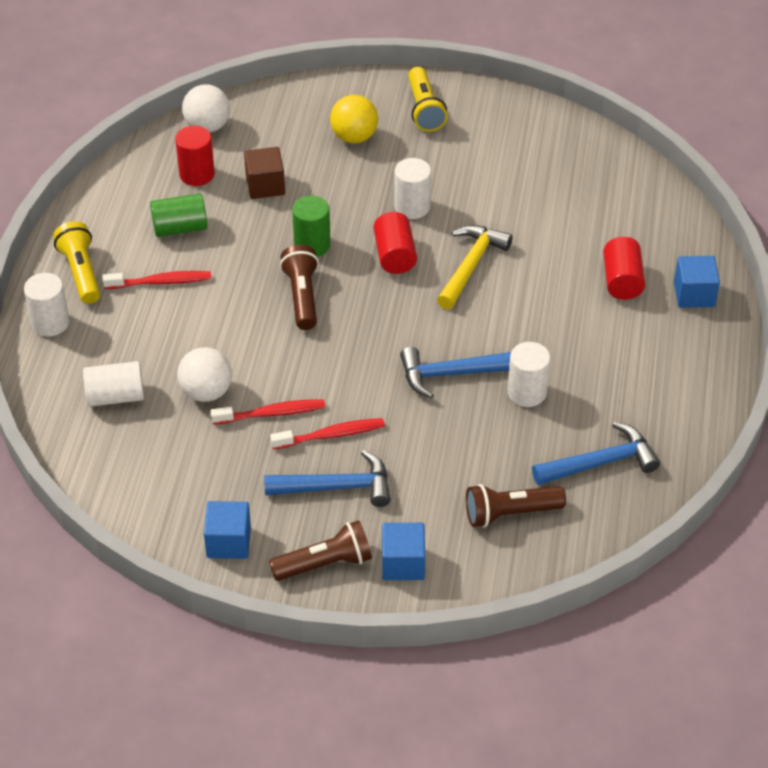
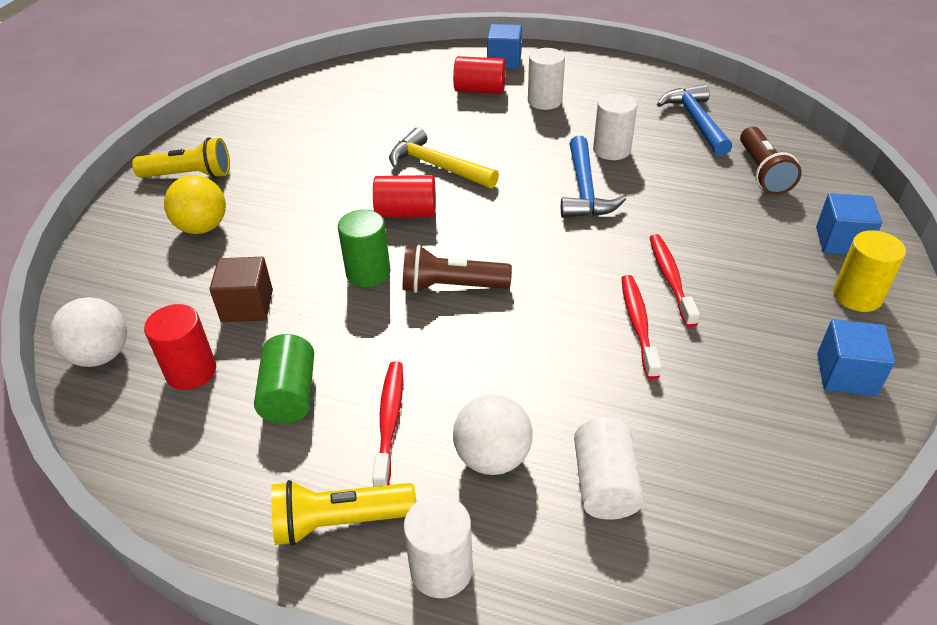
camera: 80 degrees left, 5 degrees down
white ball [177,347,232,402] -> white ball moved to [453,394,533,475]
blue hammer [264,450,391,507] -> none
brown flashlight [269,520,372,581] -> yellow cylinder [833,230,906,312]
white cylinder [394,158,431,219] -> white cylinder moved to [528,48,565,110]

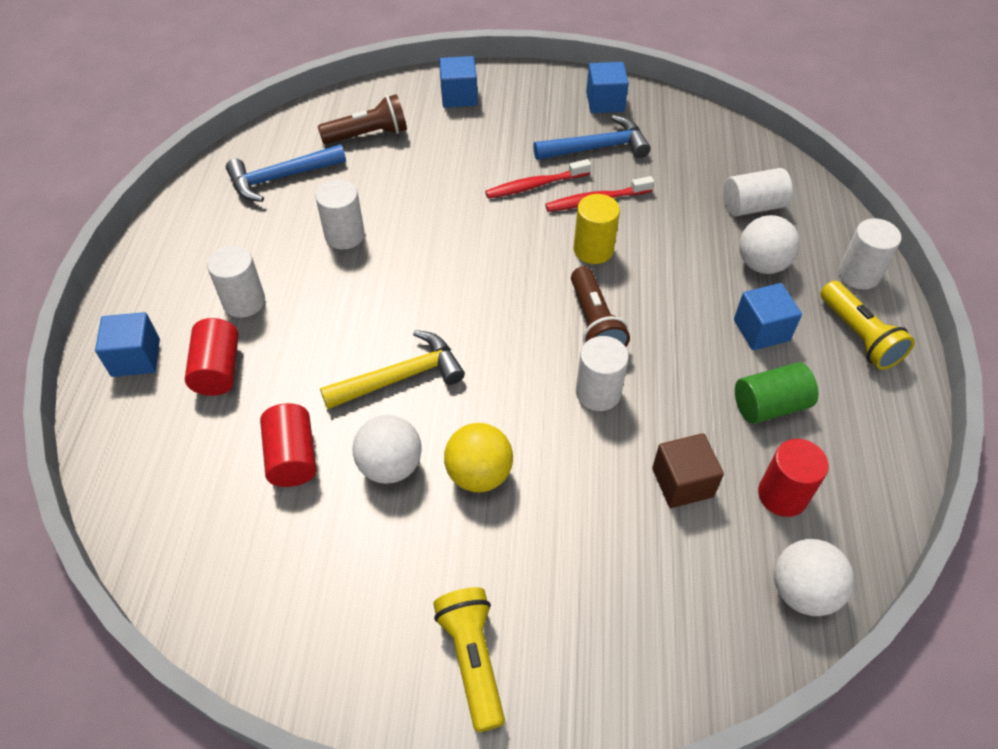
camera: 105 degrees left, 10 degrees up
yellow ball [164,175,226,234] -> yellow ball moved to [444,423,513,492]
green cylinder [338,210,390,287] -> white cylinder [576,336,629,411]
red toothbrush [372,361,403,487] -> blue cube [734,283,802,350]
red cylinder [373,175,436,218] -> red cylinder moved to [260,403,317,487]
yellow hammer [389,128,499,188] -> yellow hammer turned 135 degrees counterclockwise [320,330,465,409]
blue hammer [561,136,626,218] -> blue hammer moved to [533,115,651,160]
yellow cylinder [833,230,906,312] -> yellow cylinder moved to [574,194,620,264]
none -> white ball [352,415,422,484]

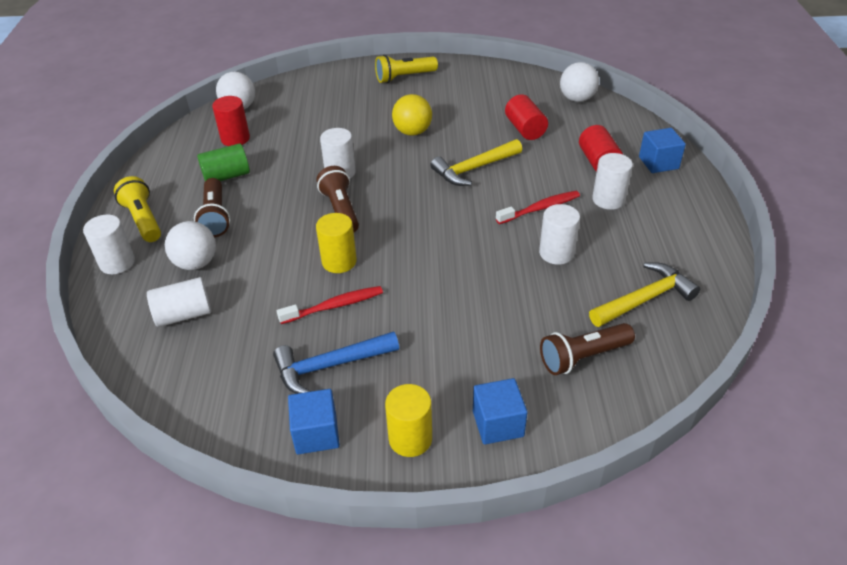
camera: 175 degrees right, 10 degrees down
blue hammer [226,144,346,202] -> yellow hammer [589,262,700,327]
white ball [352,415,422,484] -> white ball moved to [560,62,599,102]
yellow flashlight [433,587,505,732] -> yellow flashlight turned 90 degrees clockwise [375,55,438,83]
red toothbrush [485,159,591,199] -> red toothbrush moved to [496,191,580,224]
brown cube [652,433,724,508] -> none
blue cube [734,283,802,350] -> brown flashlight [194,178,230,237]
none -> yellow cylinder [385,384,432,457]

